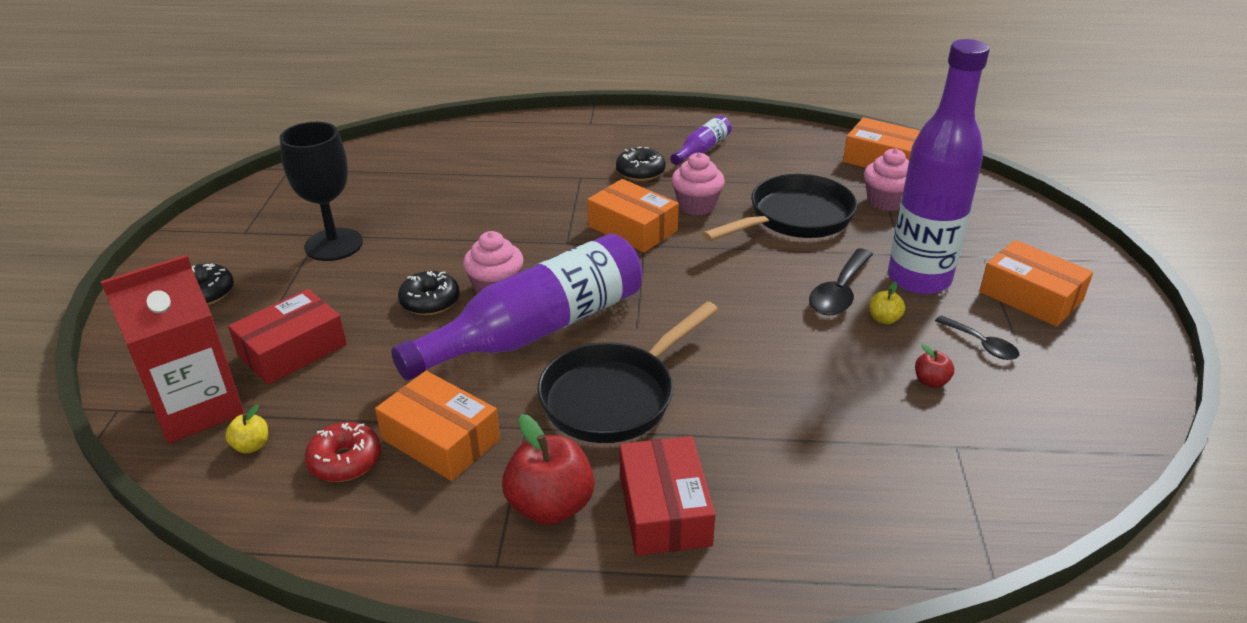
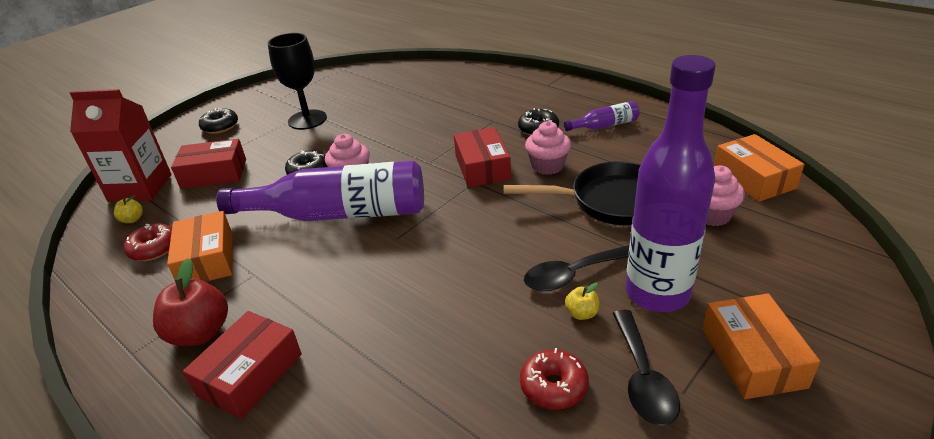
camera: 40 degrees right, 0 degrees up
black pan [537,302,718,443] -> none
orange box [587,179,679,253] -> red box [454,127,511,187]
red apple [915,344,954,388] -> red donut [520,348,589,410]
black spoon [935,315,1019,360] -> black spoon [613,310,680,426], size x1.58

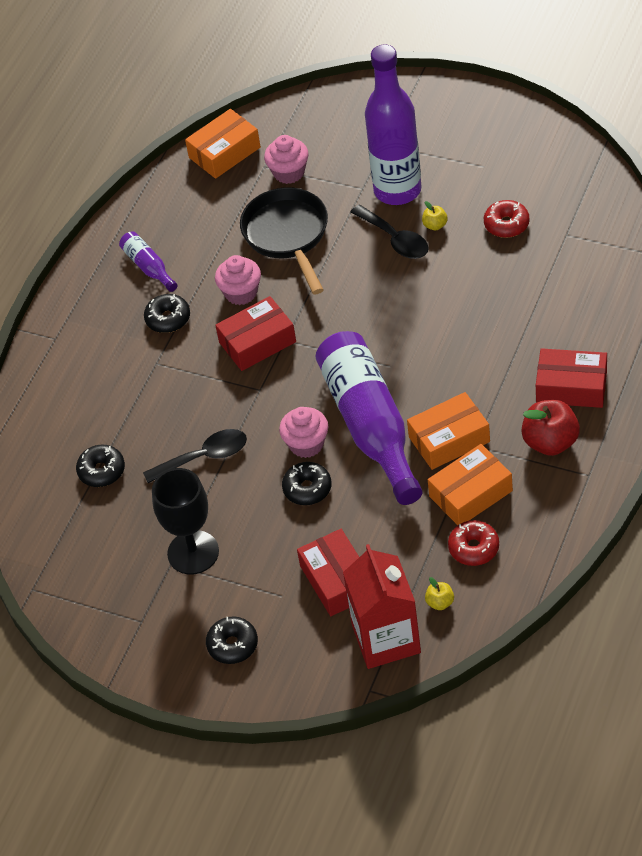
camera: 105 degrees left, 15 degrees up
black spoon [613,310,680,426] -> black spoon moved to [143,429,247,483]
orange box [702,294,820,399] -> orange box moved to [407,392,490,470]
none -> black donut [76,444,125,487]

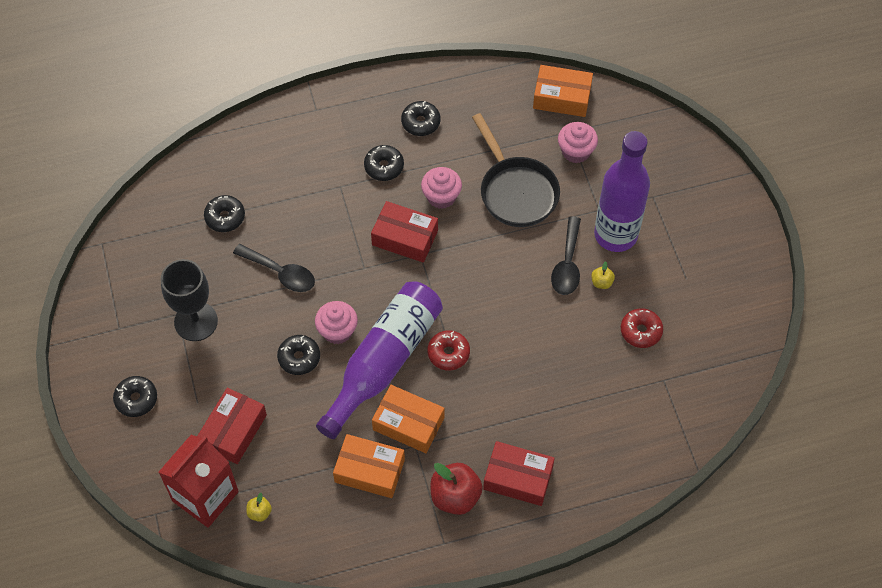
camera: 45 degrees right, 10 degrees up
purple bottle [119,231,178,292] -> black donut [401,101,440,136]
black pan [240,187,328,294] -> black pan turned 120 degrees clockwise [472,113,560,227]
red donut [448,520,499,566] -> red donut moved to [427,330,470,370]
red box [536,348,607,408] -> red box turned 45 degrees counterclockwise [483,441,555,506]

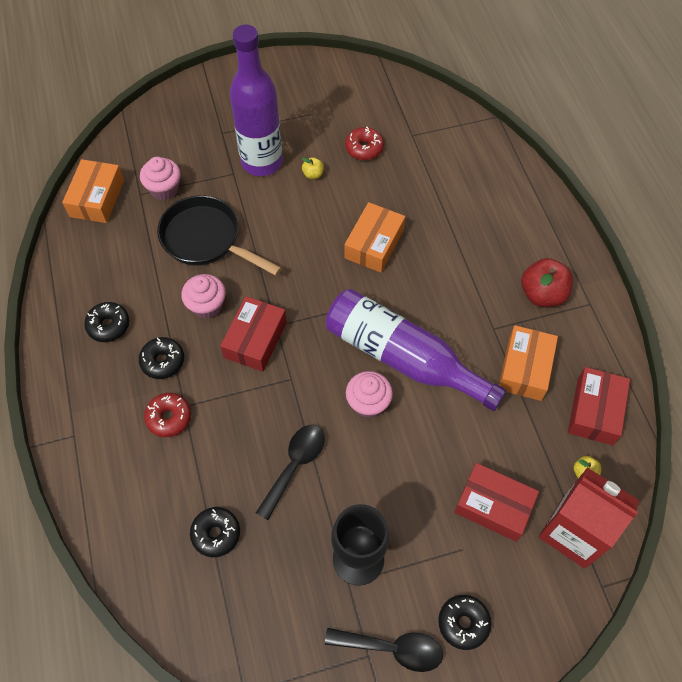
camera: 90 degrees left, 0 degrees up
black donut [277,335,320,375] -> none
orange box [372,385,444,453] -> orange box moved to [344,202,405,273]
red donut [427,330,470,370] -> red donut moved to [144,393,191,437]
black pan [472,113,560,227] -> black pan turned 120 degrees counterclockwise [157,195,282,276]
red box [483,441,555,506] -> red box moved to [568,367,630,445]
black spoon [551,217,581,295] -> black spoon moved to [325,628,443,672]

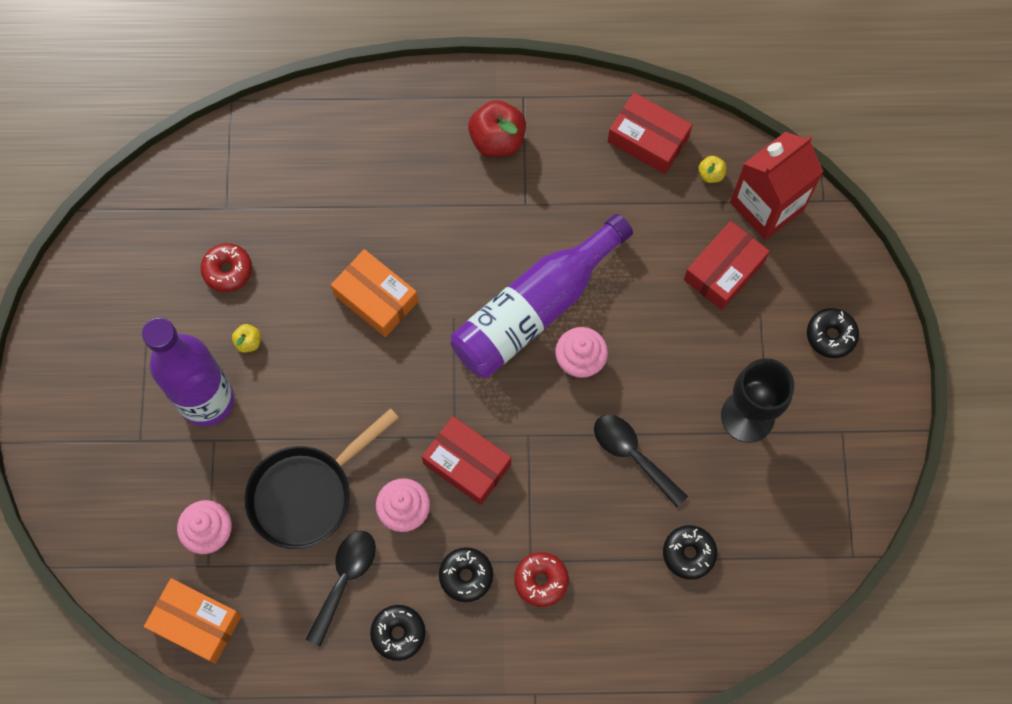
camera: 75 degrees left, 10 degrees up
black spoon [325,628,443,672] -> black spoon moved to [306,531,376,647]
orange box [499,325,558,401] -> none

